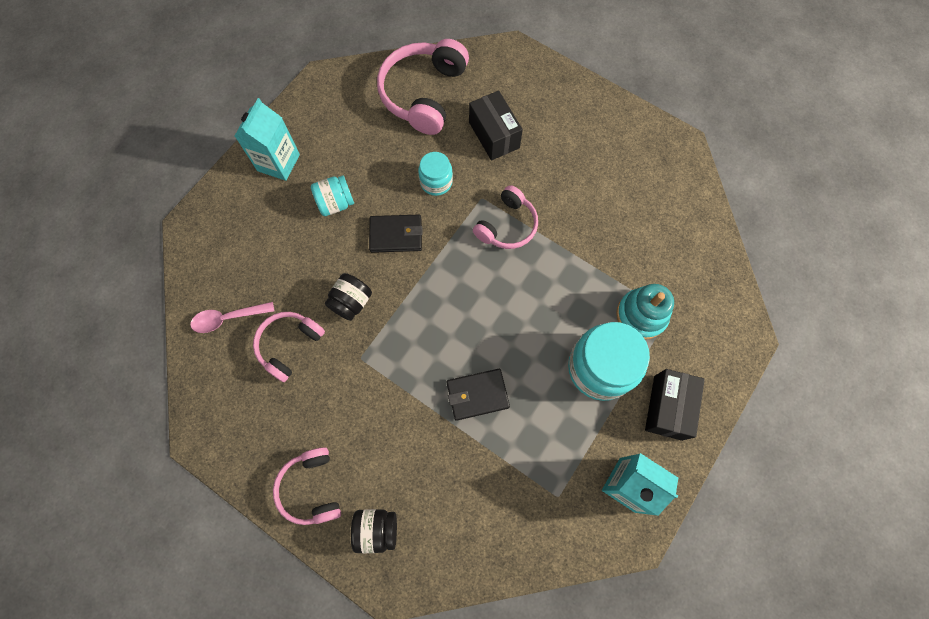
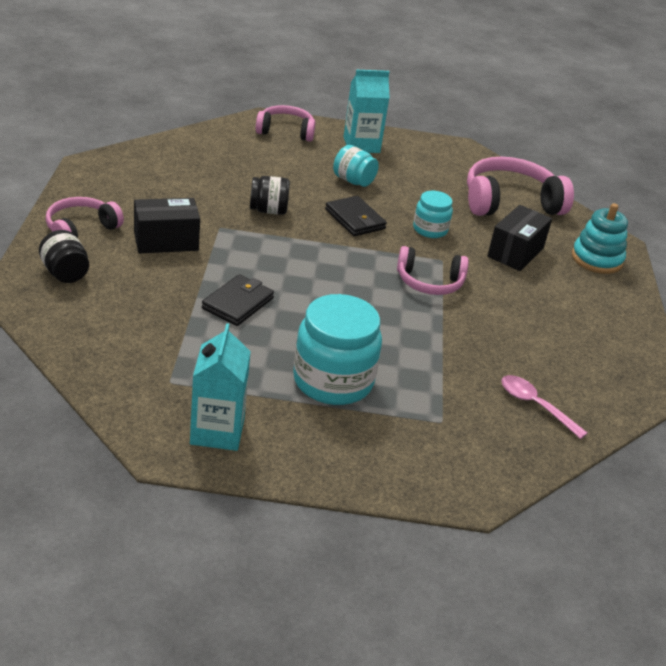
camera: 55 degrees right, 35 degrees down
pink spoon [190,302,274,333] -> pink spoon moved to [501,375,588,439]
pink headphones [253,312,325,382] -> pink headphones moved to [256,105,316,142]
black wallet [446,369,510,421] -> black wallet turned 75 degrees clockwise [202,274,274,326]
turquoise stacking toy [616,284,674,340] -> turquoise stacking toy moved to [572,203,628,274]
black box [645,369,705,441] -> black box moved to [134,198,200,253]

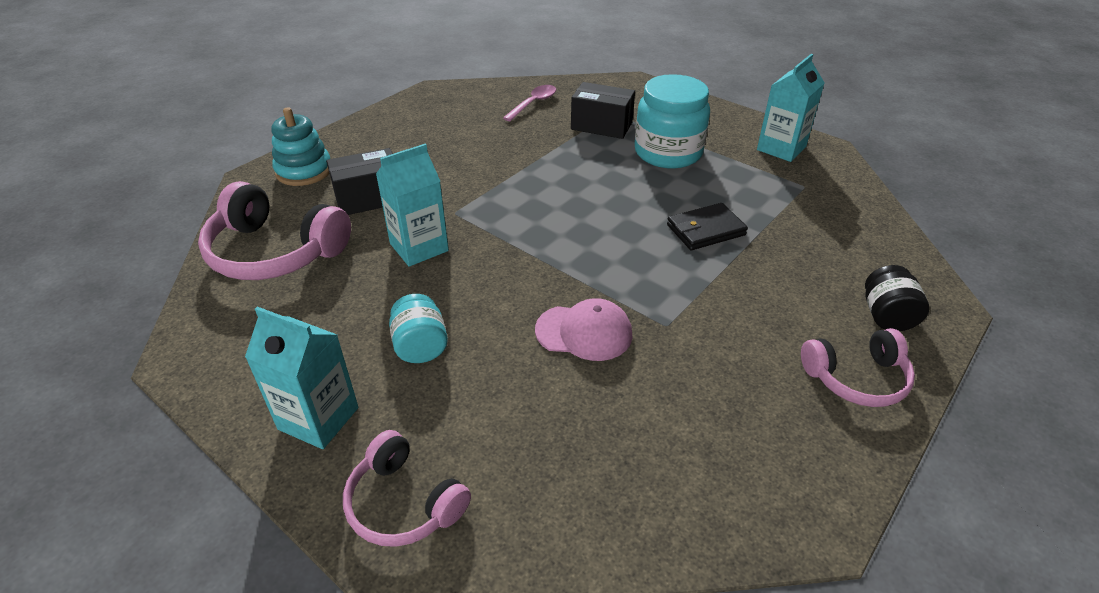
camera: 140 degrees left, 5 degrees up
black box [134,198,200,253] -> black box moved to [571,82,635,139]
black jar [250,176,290,215] -> pink cap [535,298,633,361]
black wallet [325,196,387,236] -> none
pink headphones [397,246,469,295] -> none
turquoise jar [413,191,453,238] -> turquoise carton [376,144,449,267]
pink spoon [501,375,588,439] -> pink spoon turned 135 degrees counterclockwise [503,85,556,121]

